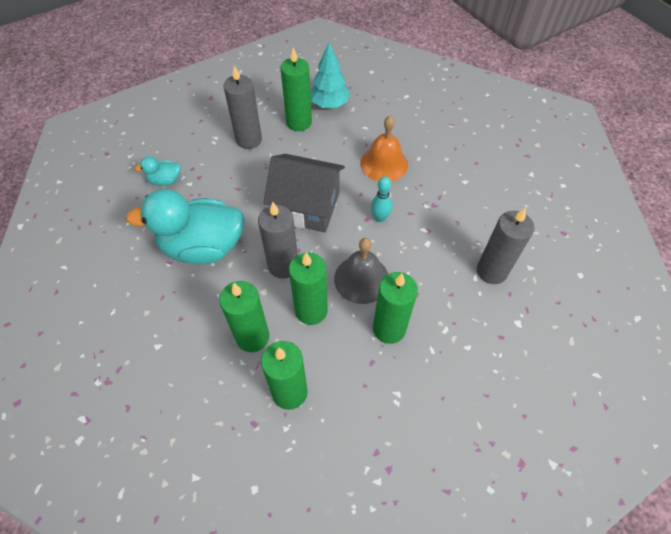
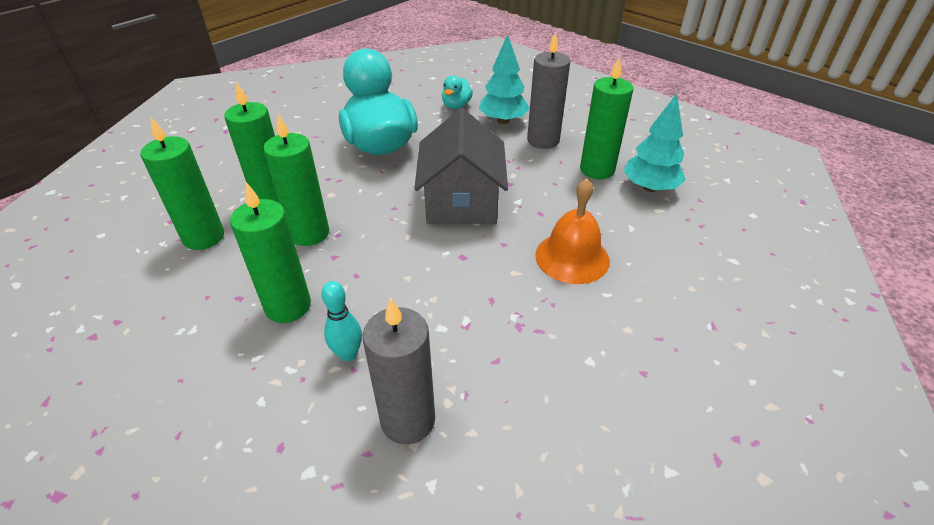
camera: 75 degrees right, 15 degrees down
turquoise duck [134,156,181,186] -> turquoise duck turned 135 degrees counterclockwise [442,76,473,109]
grey candle [258,202,298,279] -> none
grey bell [334,238,388,304] -> none
turquoise bowling pin [371,176,392,222] -> turquoise bowling pin moved to [321,281,362,361]
none -> turquoise tree [479,34,530,124]

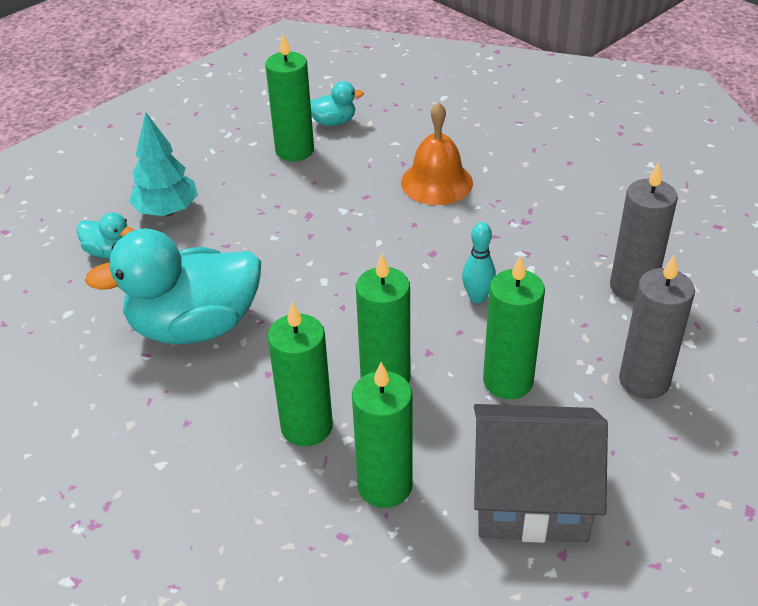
camera: 85 degrees left, 0 degrees up
turquoise bowling pin [321,281,362,361] -> turquoise bowling pin moved to [462,222,496,303]
grey house [414,108,508,224] -> grey house moved to [474,404,608,543]
grey candle [527,32,570,149] -> grey candle moved to [619,254,695,399]
turquoise tree [624,94,686,192] -> turquoise duck [310,81,364,126]

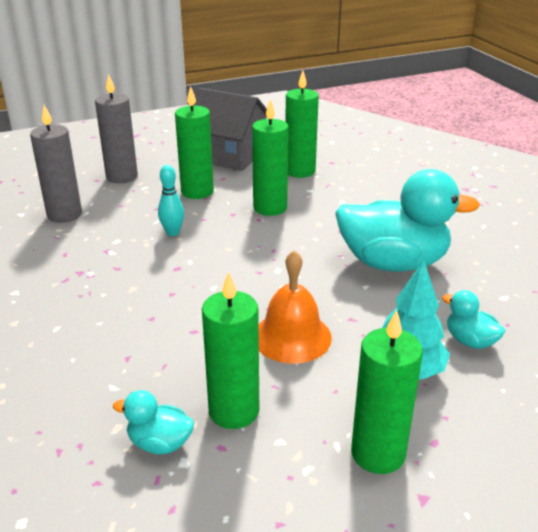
camera: 160 degrees left, 10 degrees down
green candle [268,302,333,446] -> green candle moved to [351,310,423,474]
orange bell [401,102,473,205] -> orange bell moved to [259,250,332,363]

